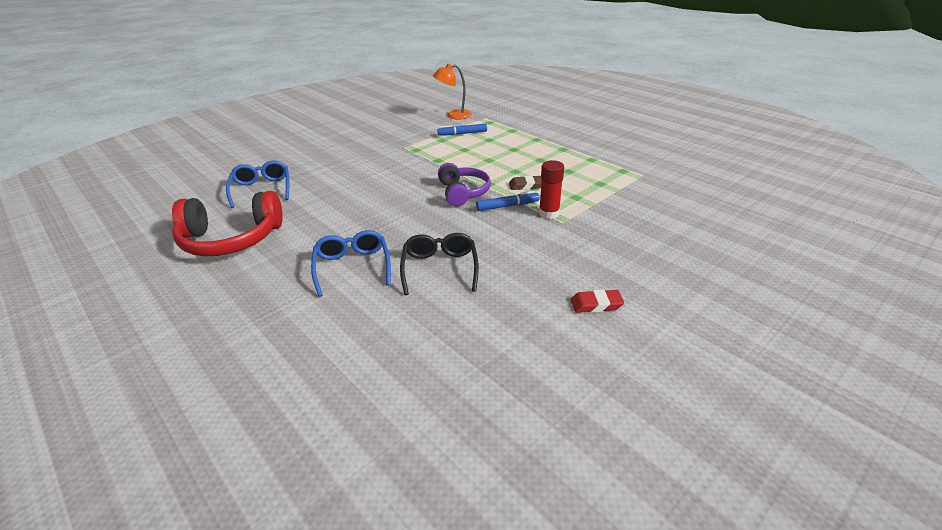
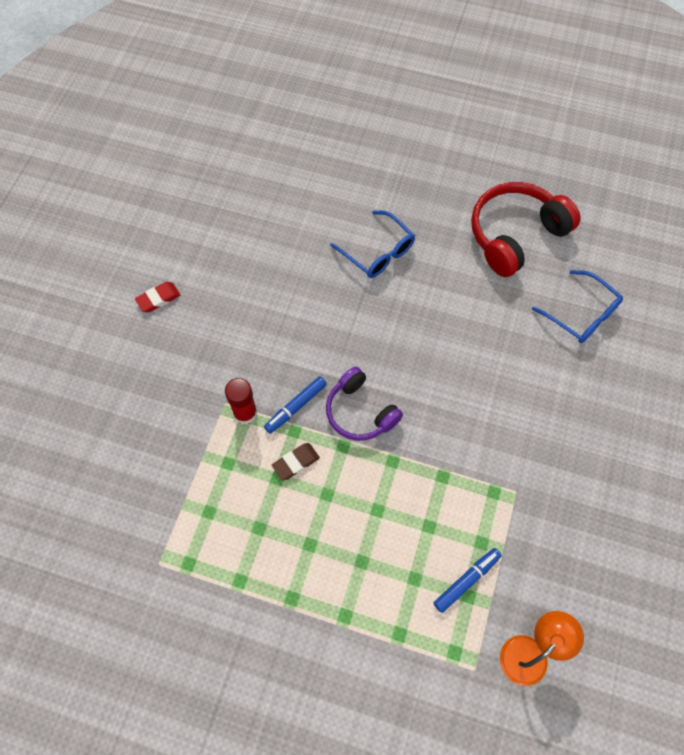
camera: 150 degrees right, 30 degrees up
black glasses [400,233,479,295] -> none

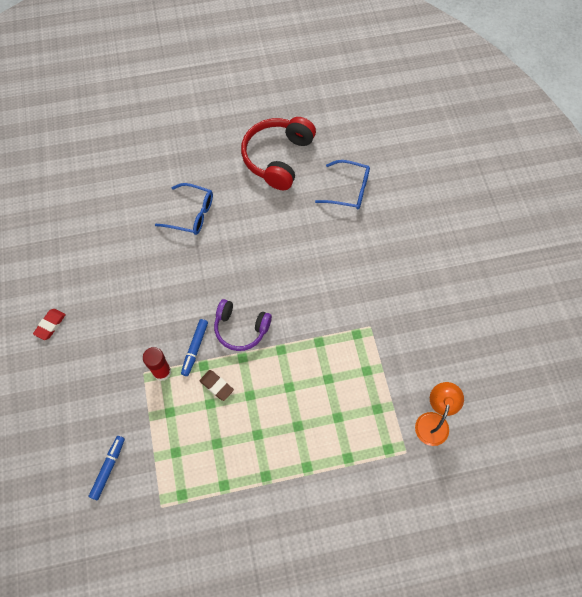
camera: 30 degrees left, 0 degrees up
brown eraser [272,443,320,481] -> brown eraser turned 75 degrees counterclockwise [199,370,234,401]
blue marker [434,548,502,613] -> blue marker moved to [89,436,125,500]

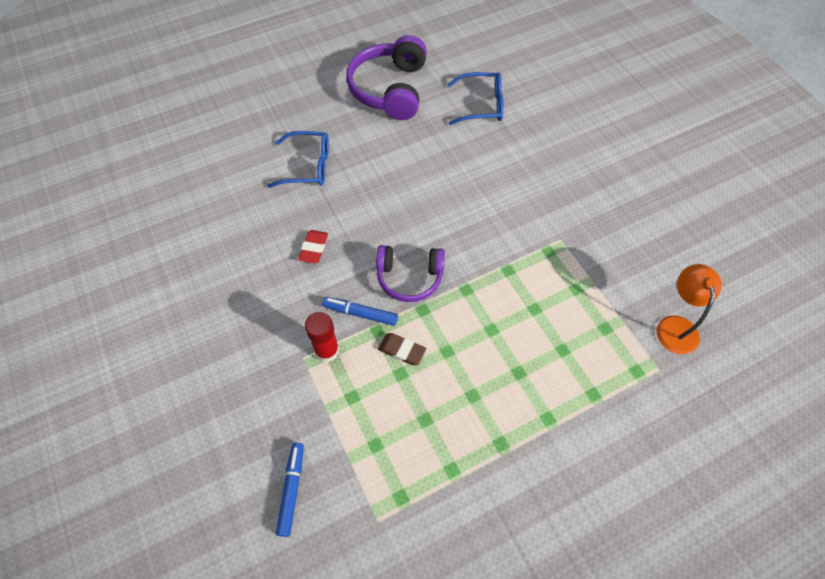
camera: 15 degrees left, 5 degrees down
red eraser [33,309,66,340] -> red eraser moved to [298,230,328,263]
blue marker [181,319,208,376] -> blue marker turned 105 degrees clockwise [322,297,398,326]
red headphones [241,117,316,190] -> purple headphones [346,35,427,120]

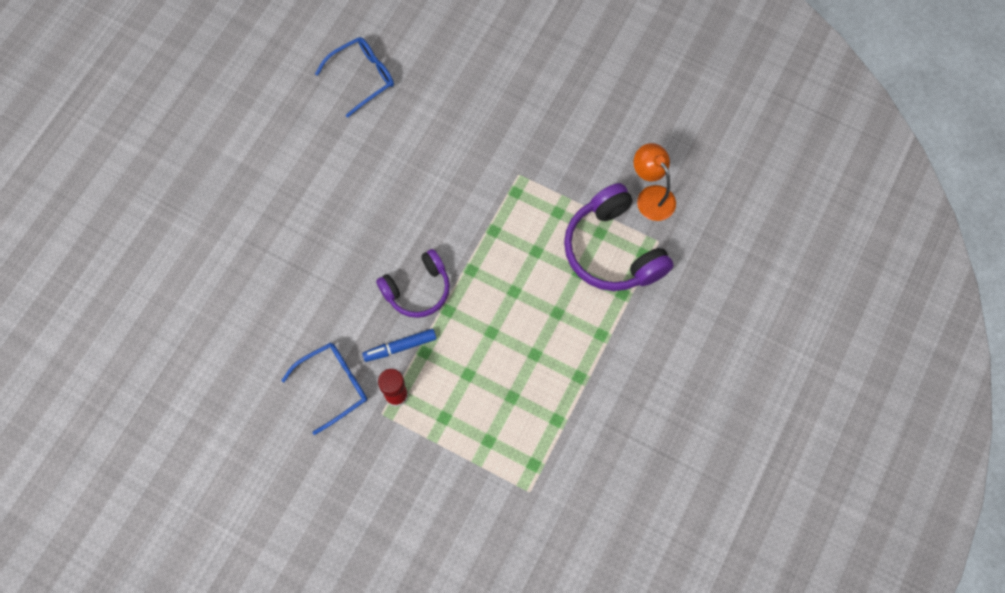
camera: 35 degrees left, 10 degrees up
blue glasses [267,131,329,188] -> blue glasses moved to [281,343,367,435]
blue marker [276,443,304,537] -> none
red eraser [298,230,328,263] -> none
purple headphones [346,35,427,120] -> purple headphones moved to [564,183,674,291]
brown eraser [378,333,426,365] -> none

